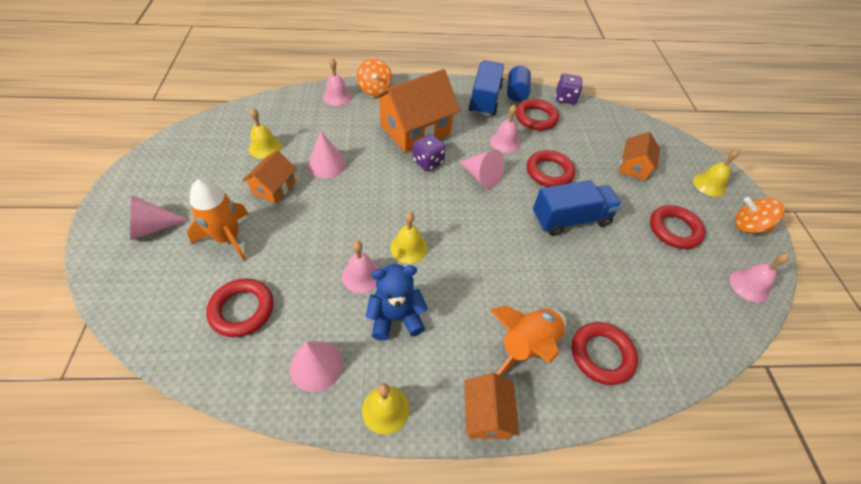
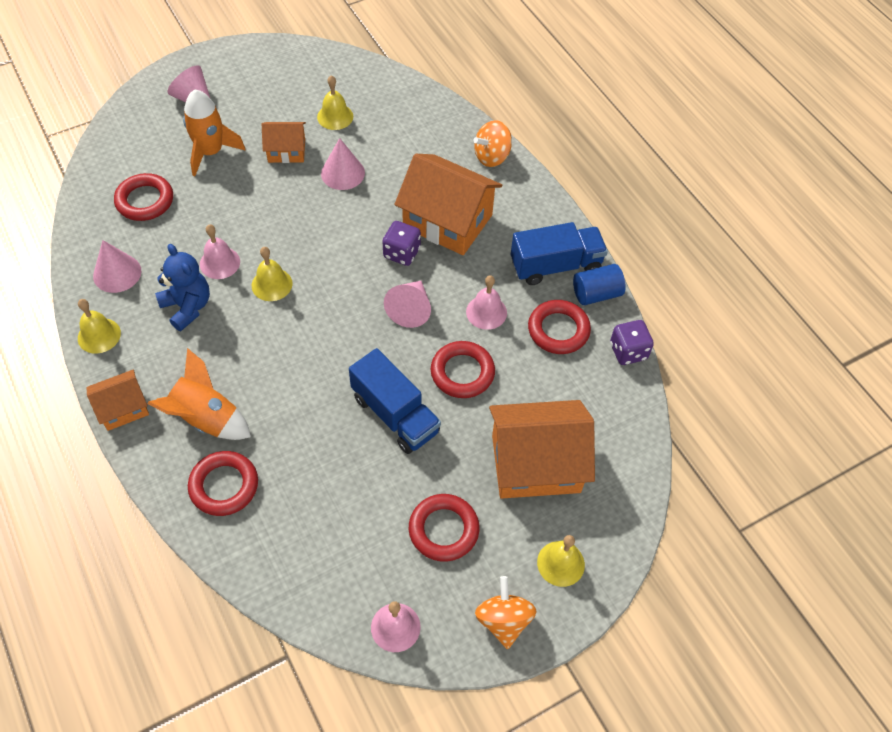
camera: 65 degrees right, 5 degrees up
pink bell [323,58,352,106] -> none
orange house [619,132,660,180] -> orange house [489,400,595,499], size x1.87

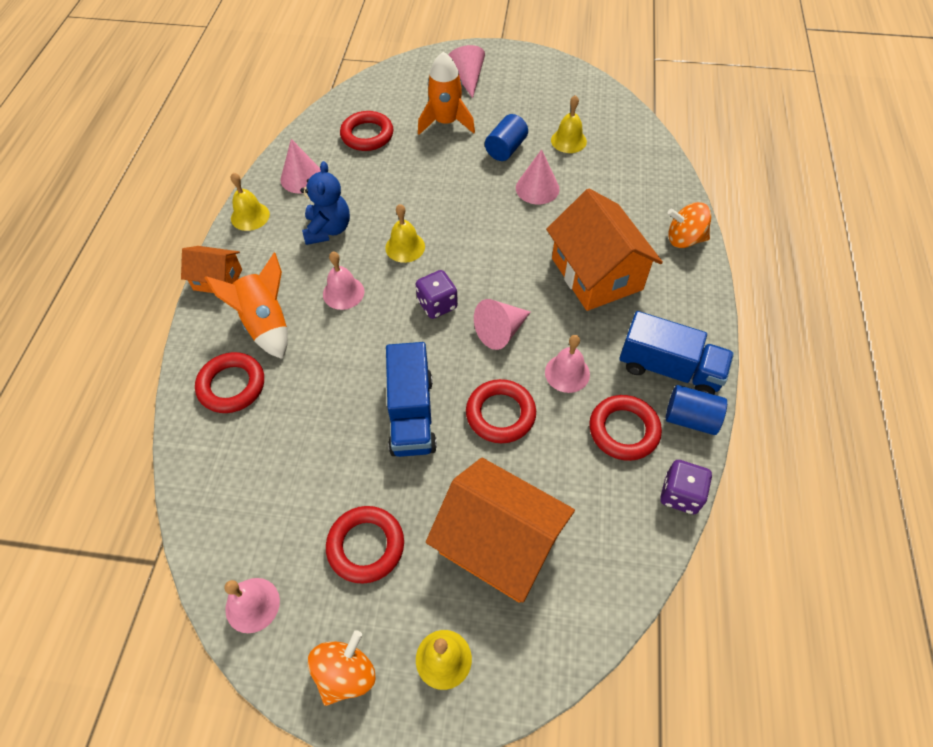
camera: 40 degrees right, 0 degrees up
pink bell [200,224,240,279] -> pink bell moved to [323,252,364,310]
orange house [262,122,306,163] -> blue cylinder [485,114,528,161]
purple dice [382,221,421,266] -> purple dice moved to [416,270,458,319]

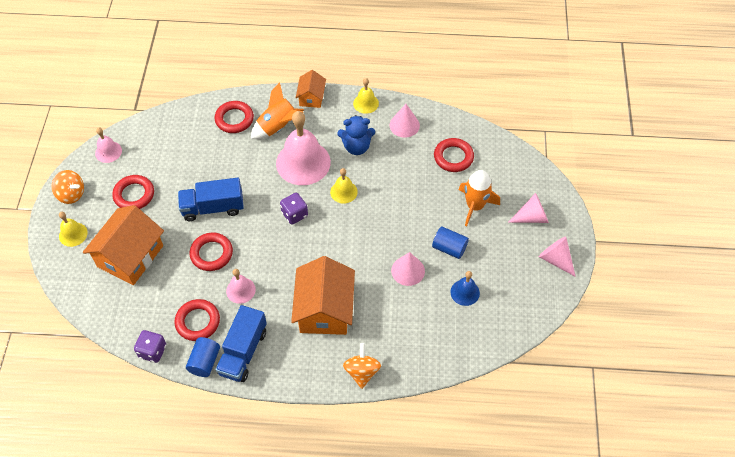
camera: 85 degrees right, 0 degrees up
pink bell [323,252,364,310] -> pink bell [276,111,331,185], size x2.04
pink cone [474,299,531,350] -> pink cone moved to [539,237,576,277]
orange house [546,188,663,311] -> orange house turned 60 degrees counterclockwise [291,256,355,335]
yellow bell [551,95,587,153] -> blue bell [450,271,480,306]

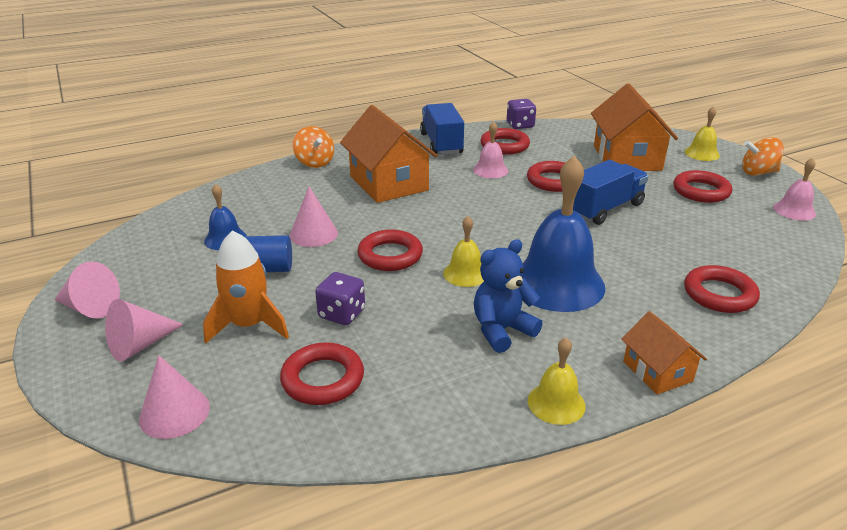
camera: 150 degrees right, 25 degrees down
blue cylinder [186,337,220,377] -> none
orange rocket [251,82,304,139] -> none
pink bell [276,111,331,185] -> blue bell [522,155,605,312]
purple dice [280,193,308,224] -> purple dice moved to [315,272,365,325]
pink cone [389,104,420,138] -> pink cone moved to [139,355,210,439]
none -> red ring [357,230,423,271]

